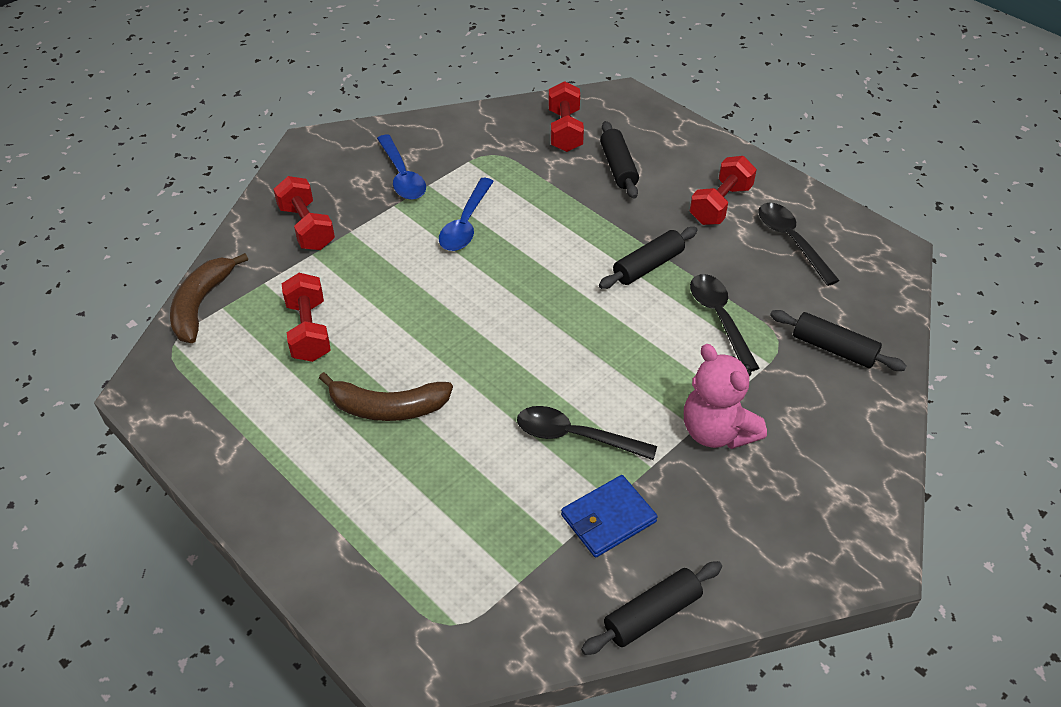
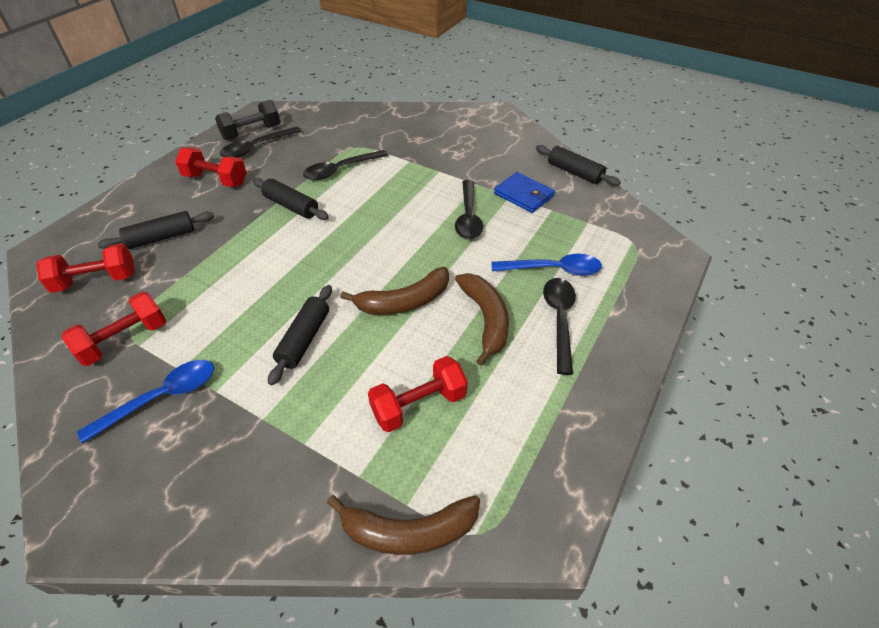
camera: 105 degrees left, 0 degrees up
red dumbbell [273,176,335,250] -> red dumbbell moved to [62,292,166,366]
blue spoon [439,178,494,251] -> blue spoon moved to [492,254,602,276]
pink teddy bear [684,344,767,449] -> none
black rolling pin [770,310,907,371] -> black rolling pin moved to [268,285,332,385]
none -> black dumbbell [215,100,280,140]
none -> brown banana [340,267,449,315]
none -> black spoon [543,278,576,375]

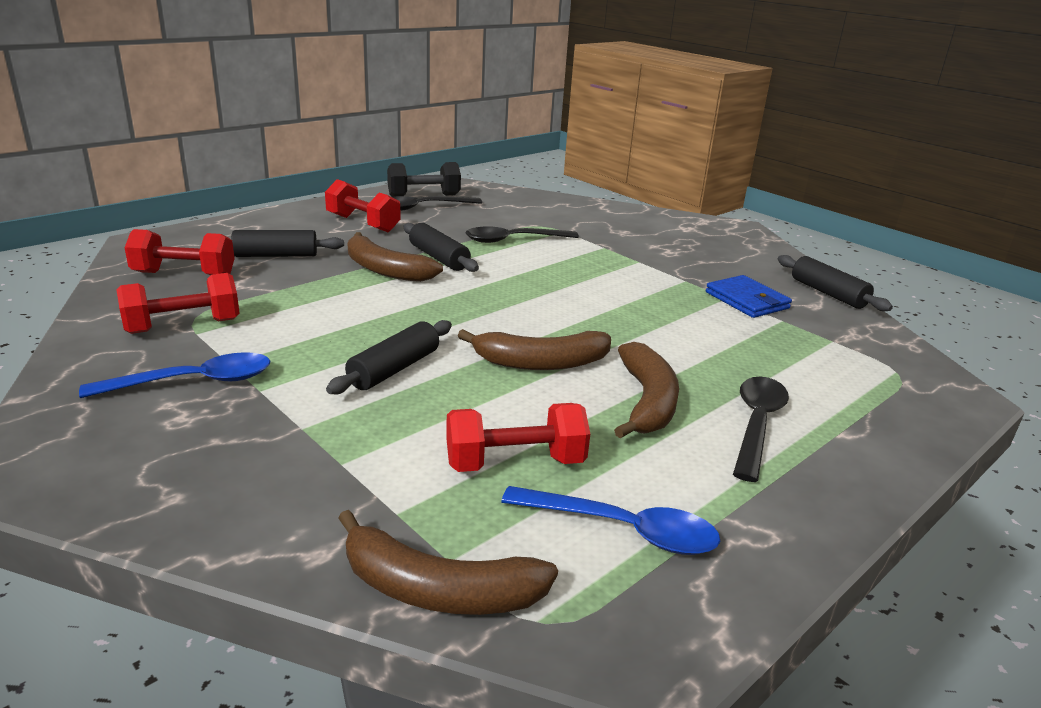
camera: 15 degrees right, 20 degrees down
black spoon [455,180,483,240] -> none
blue spoon [492,254,602,276] -> blue spoon moved to [501,486,720,555]
none -> brown banana [347,232,443,282]

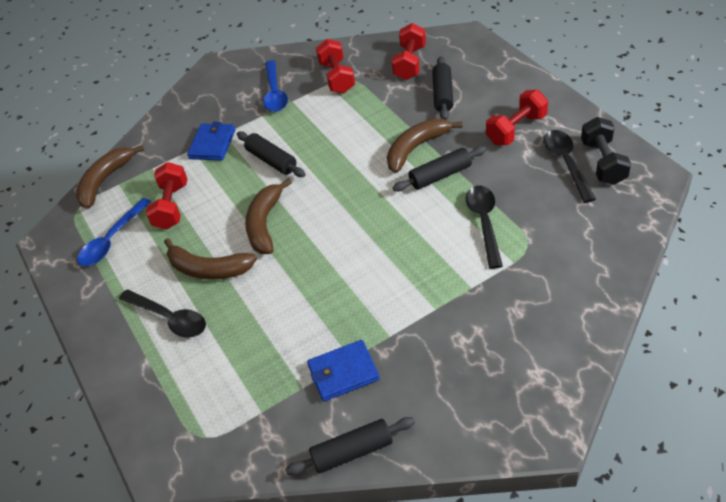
camera: 110 degrees right, 20 degrees up
none -> blue wallet [187,122,236,161]

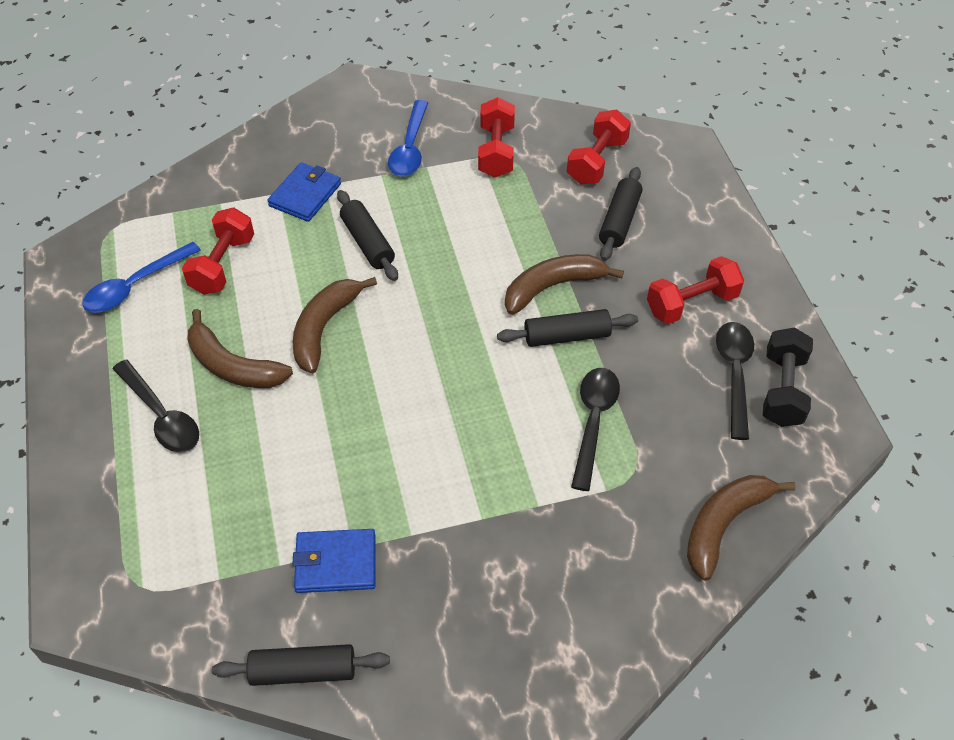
camera: 10 degrees right, 5 degrees up
brown banana [76,145,144,209] -> brown banana moved to [687,475,795,581]

